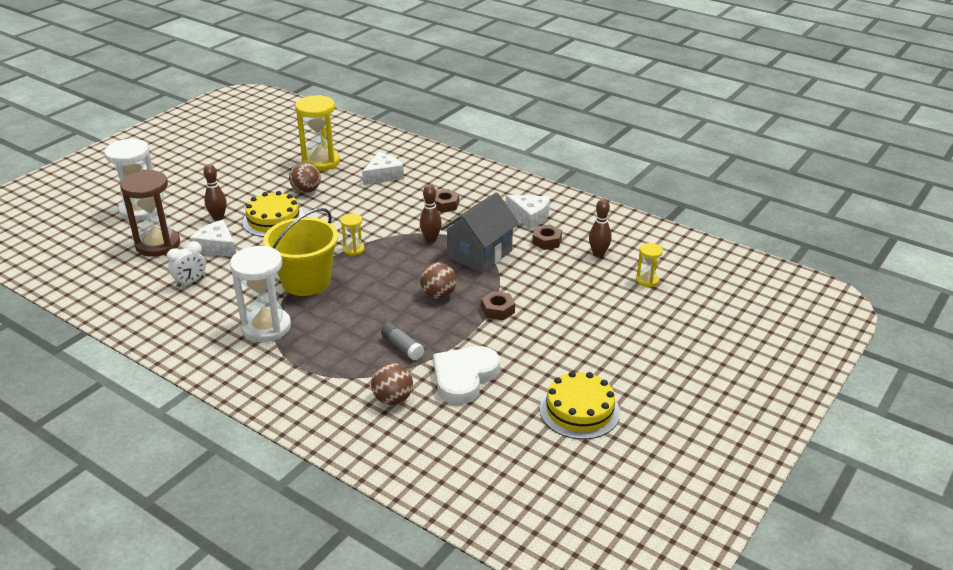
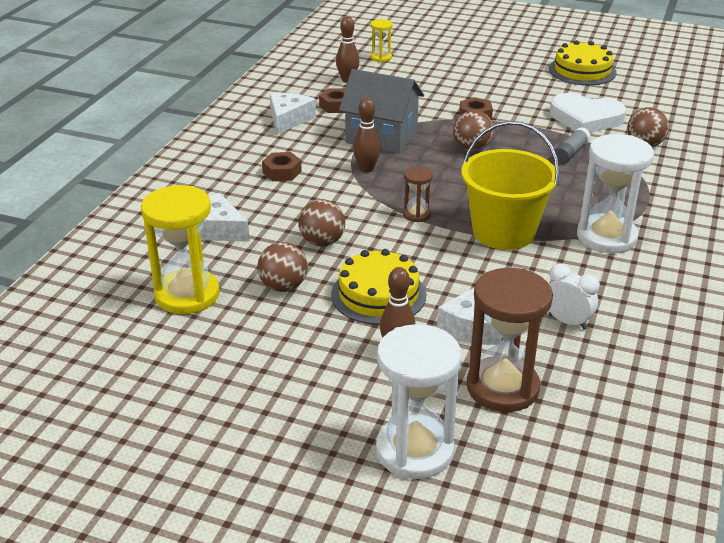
camera: 105 degrees left, 0 degrees up
yellow hourglass [340,213,365,256] -> brown hourglass [403,166,433,222]
none -> brown ball [299,200,345,246]

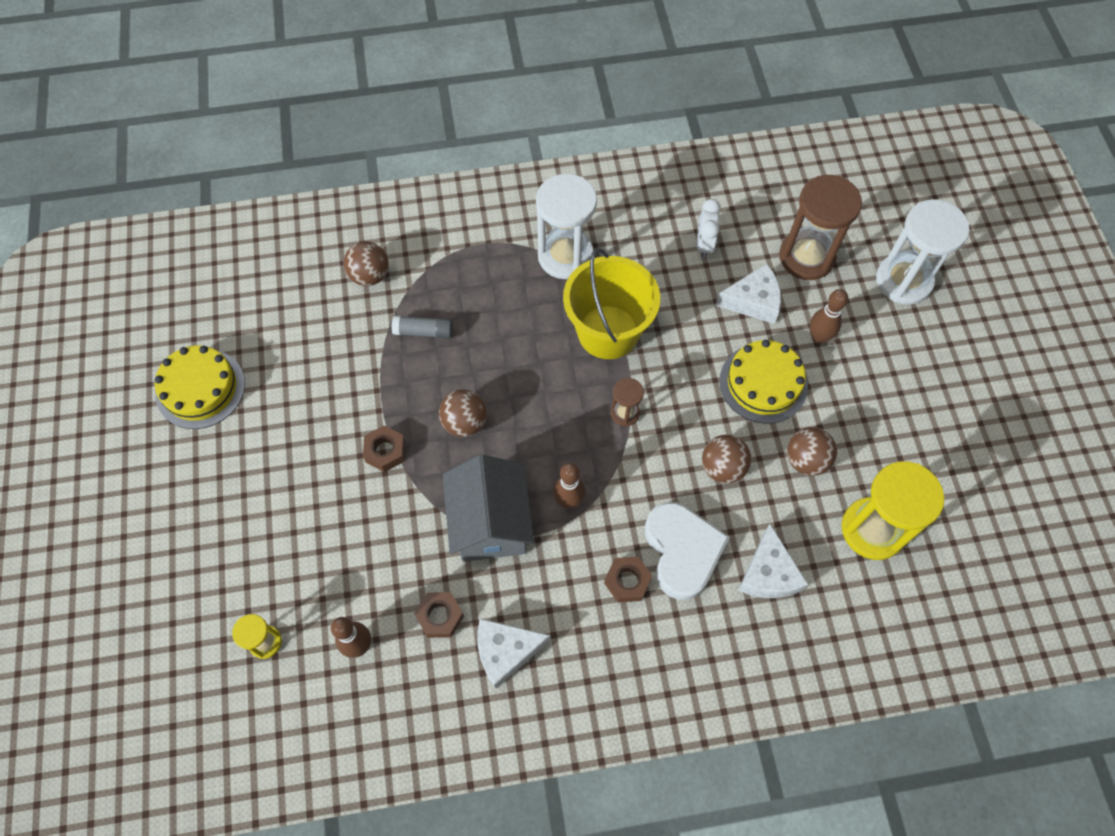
camera: 120 degrees left, 30 degrees up
white heart [550,93,626,133] -> white heart moved to [645,502,730,600]

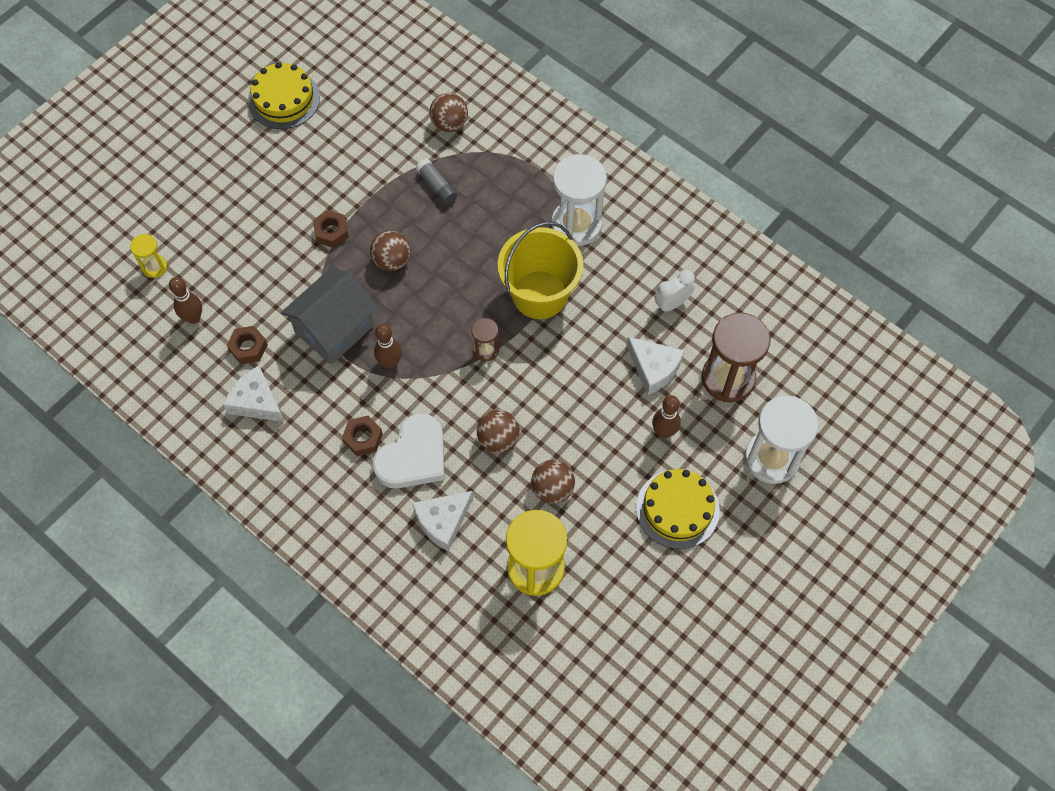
camera: 50 degrees right, 0 degrees up
yellow cake [720,340,808,424] -> yellow cake moved to [636,469,720,549]

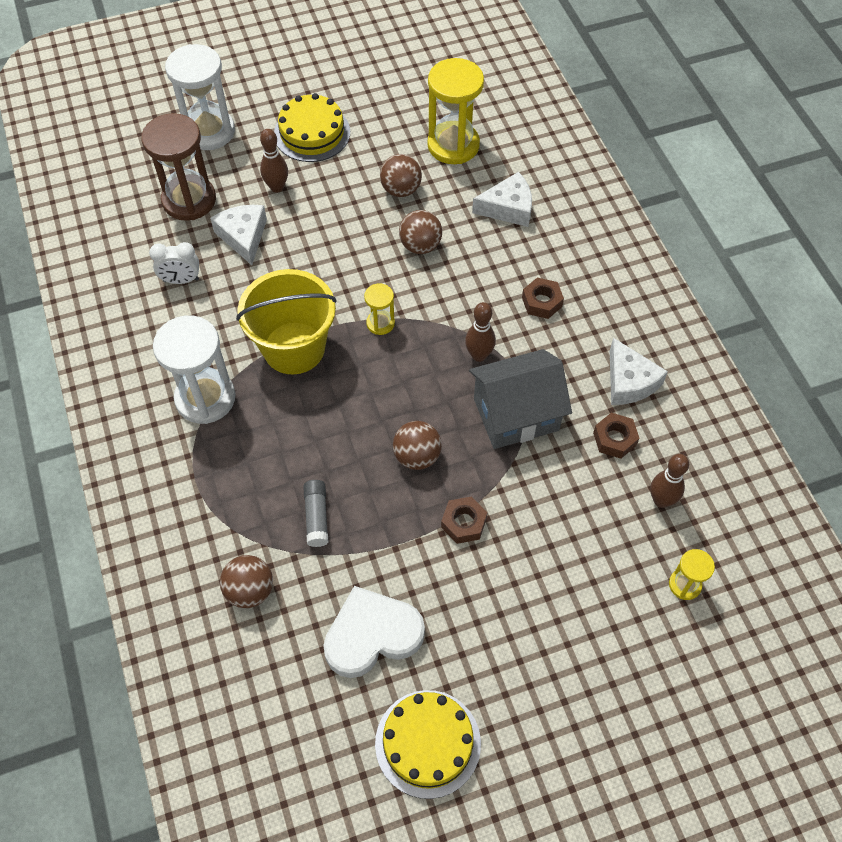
camera: 150 degrees left, 5 degrees down
white heart [373,413,445,489] -> white heart moved to [323,586,425,678]
brown hourglass [471,318,499,361] -> yellow hourglass [364,283,395,335]

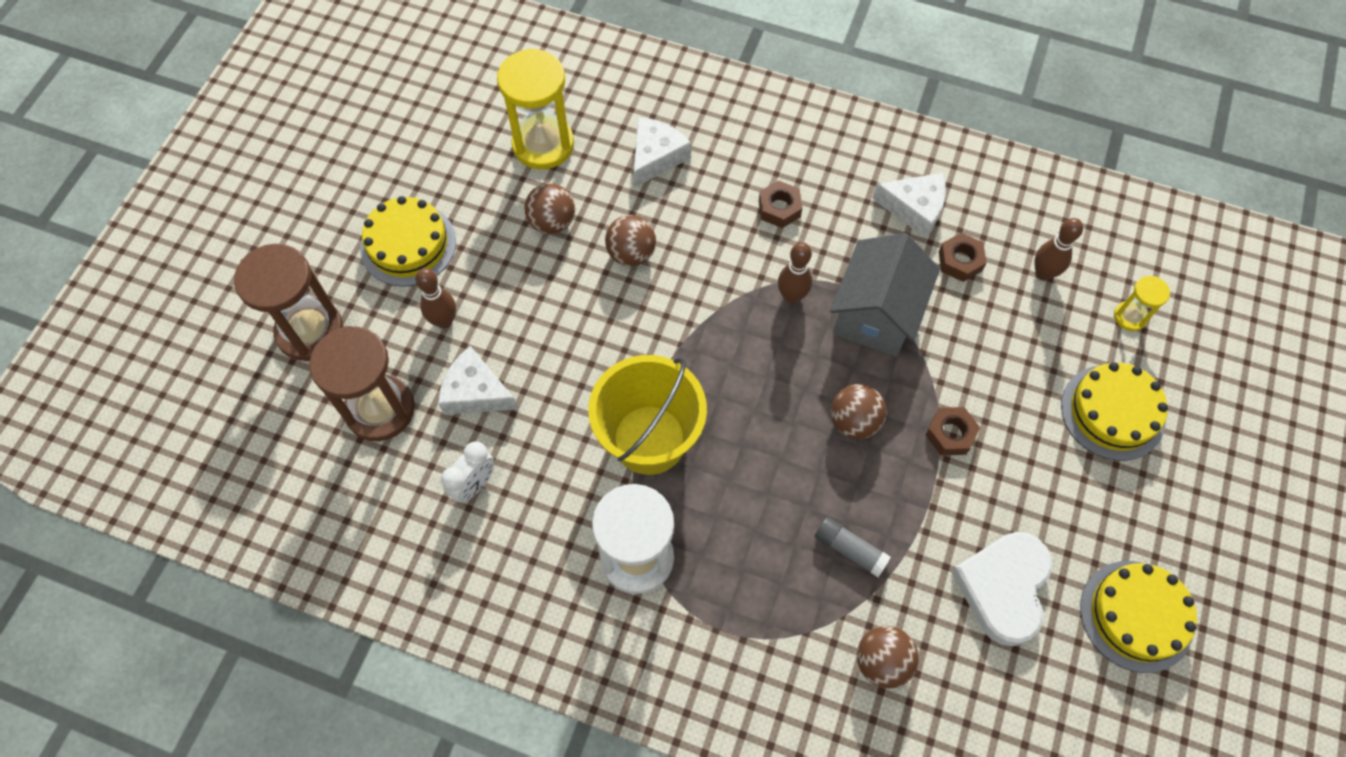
camera: 50 degrees left, 5 degrees up
white hourglass [165,44,235,150] -> brown hourglass [234,244,343,361]
yellow hourglass [364,283,395,335] -> none
none -> yellow cake [1061,362,1168,461]

